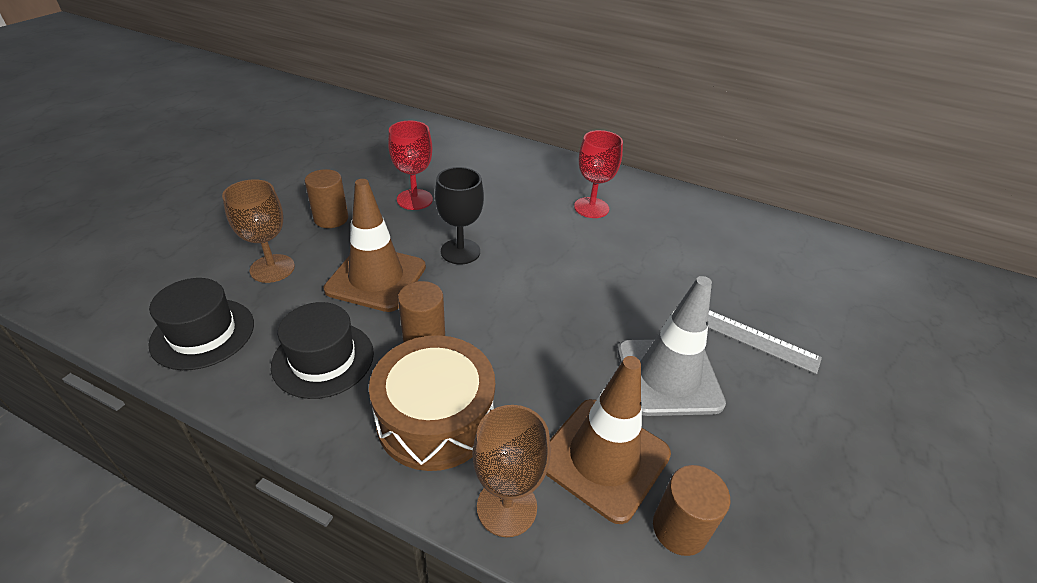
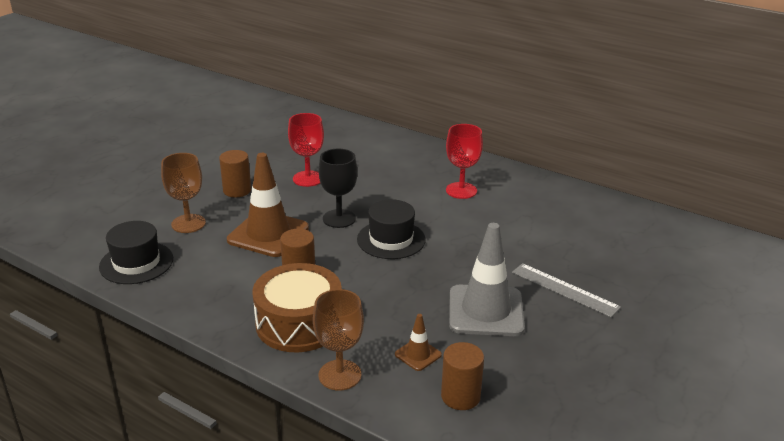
camera: 10 degrees right, 10 degrees down
black hat [271,302,374,399] -> black hat moved to [357,199,426,259]
brown traffic cone [546,356,671,524] -> brown traffic cone [395,314,442,371], size x0.46

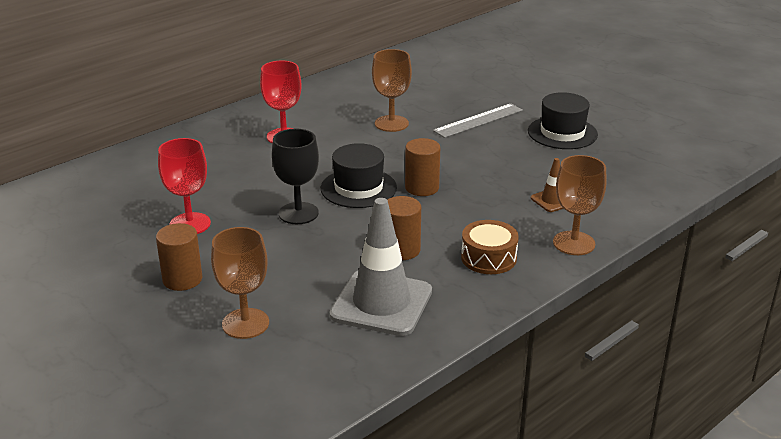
camera: 75 degrees left, 0 degrees up
black hat [99,221,173,284] -> black hat moved to [528,92,598,149]
brown traffic cone [227,153,309,257] -> none
brown drum [252,263,342,352] -> brown drum [461,220,519,274], size x0.60
brown cylinder [441,342,484,410] -> brown cylinder moved to [405,138,440,196]
grey traffic cone [449,223,525,336] -> grey traffic cone moved to [330,198,432,336]
none -> brown goblet [372,49,412,132]

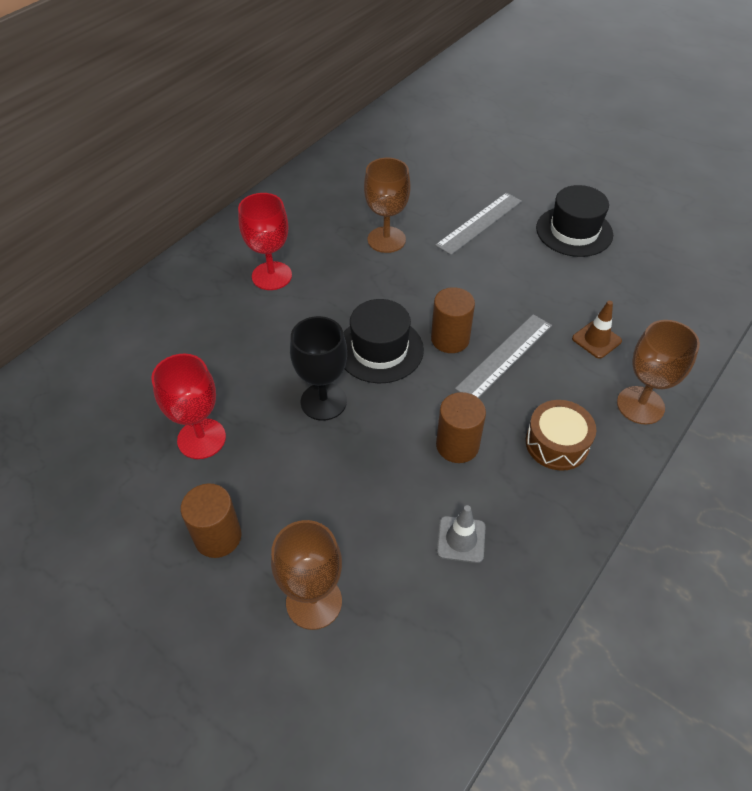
camera: 10 degrees left, 20 degrees up
grey traffic cone [330,198,432,336] -> grey traffic cone [437,505,486,563], size x0.46
none -> grey ruler [455,314,552,398]

